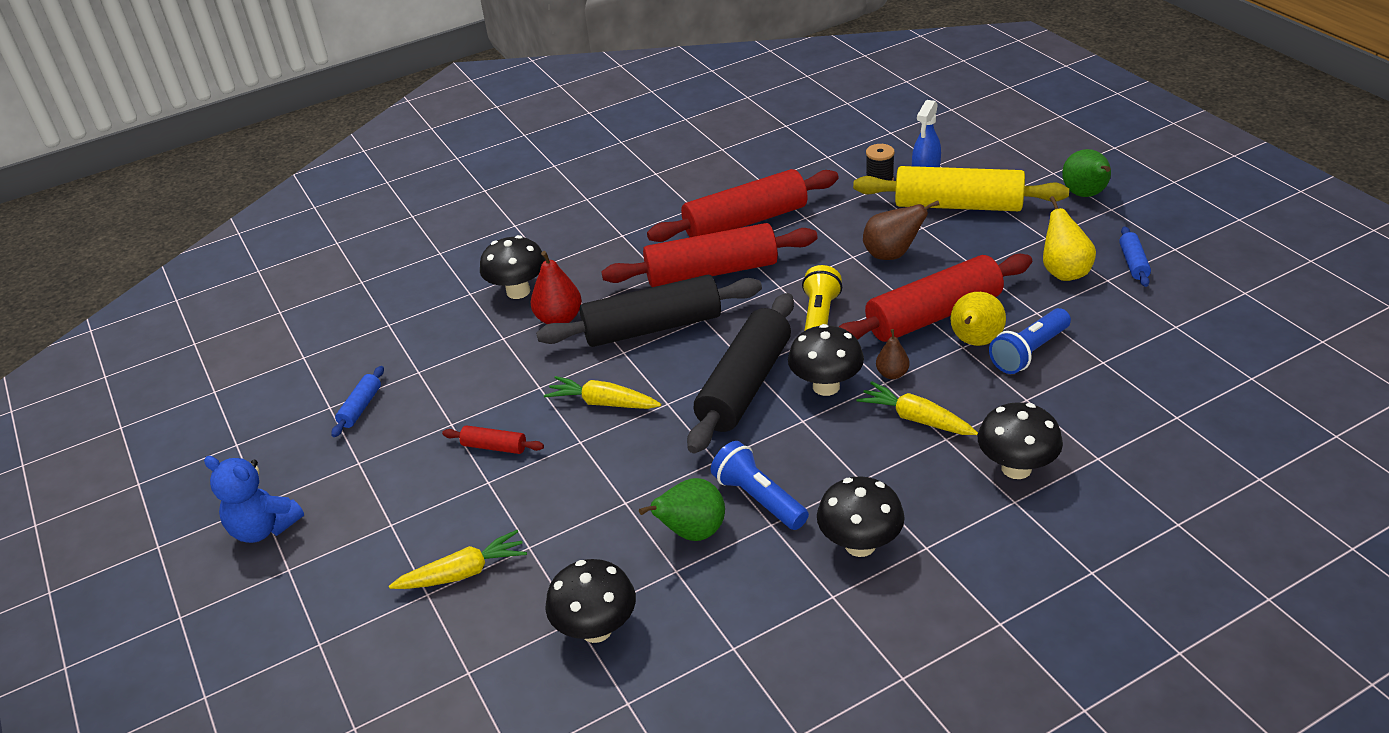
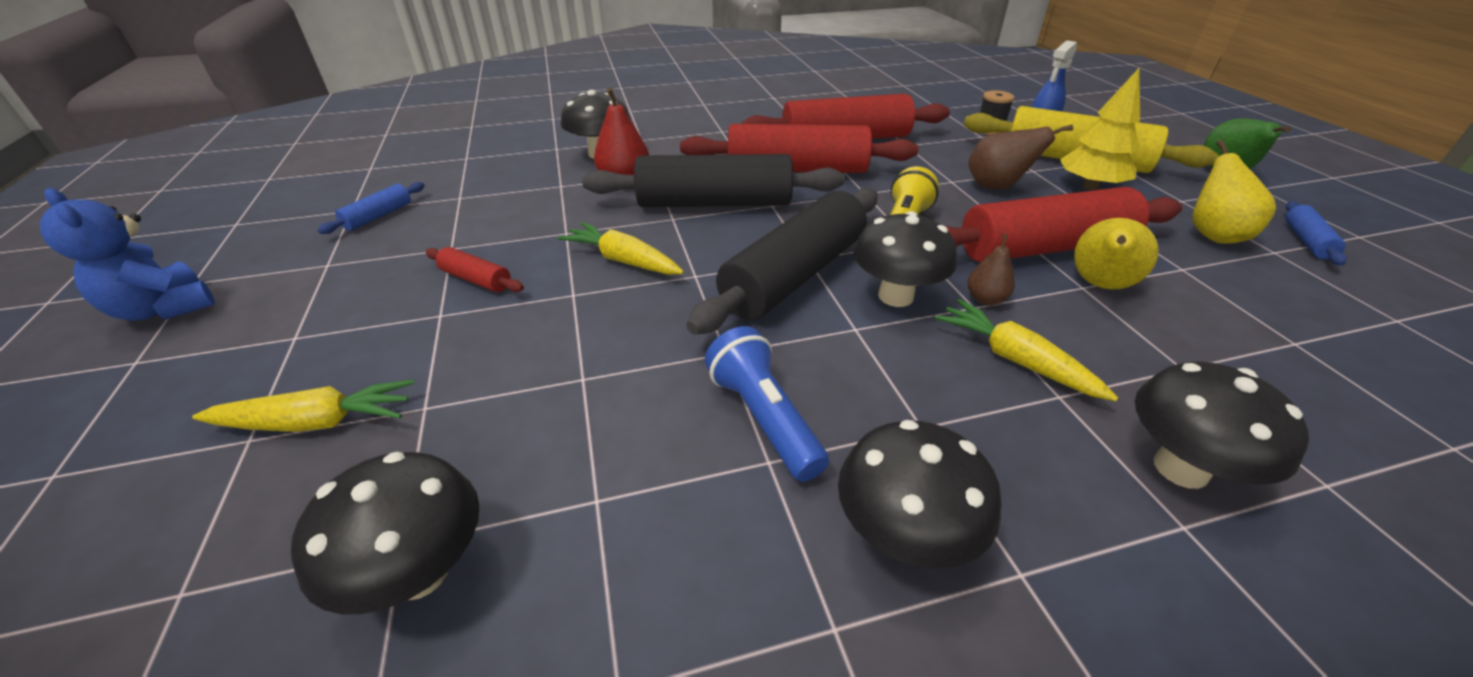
camera: 10 degrees right, 0 degrees up
green pear [639,478,725,541] -> none
blue flashlight [989,308,1071,374] -> none
none -> yellow tree [1060,68,1140,190]

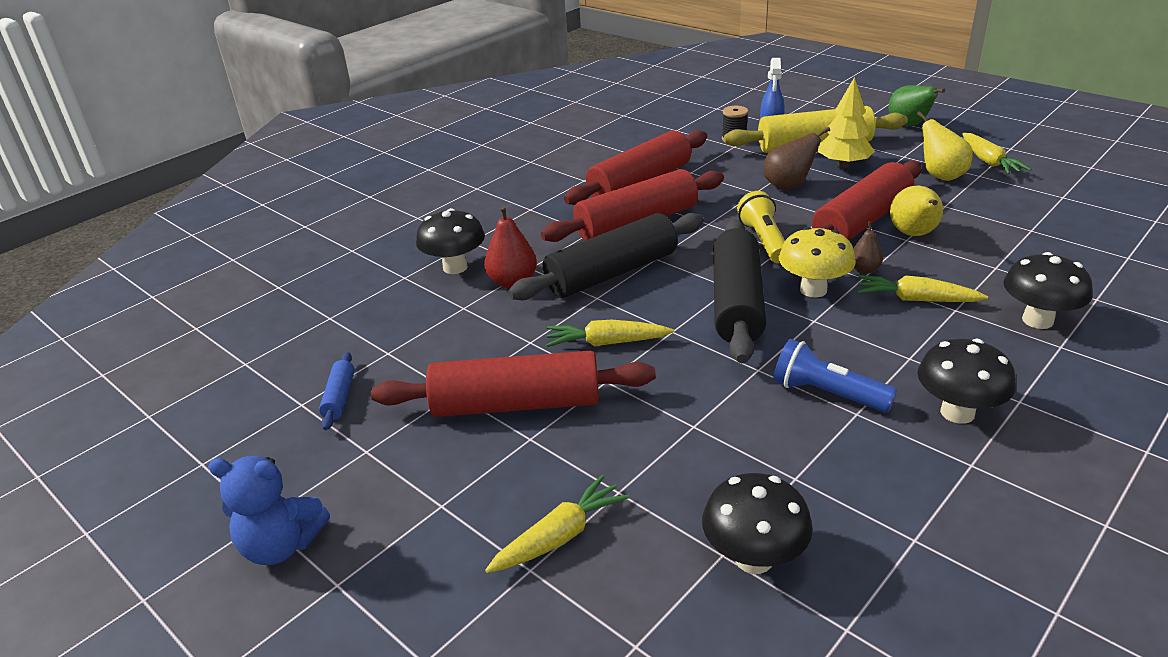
camera: 30 degrees left, 5 degrees down
red rolling pin [426,247,524,292] -> red rolling pin [371,351,656,417], size x2.32
black mushroom [853,211,957,307] -> yellow mushroom [779,227,856,297]
blue rolling pin [1285,201,1347,266] -> yellow carrot [962,133,1031,174]

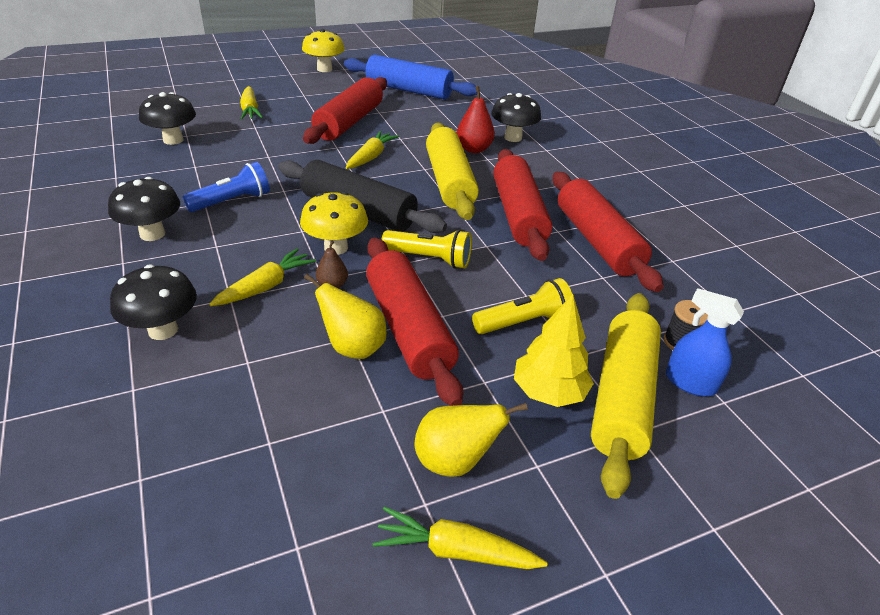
camera: 110 degrees right, 5 degrees up
blue teddy bear [208,456,330,565] -> yellow mushroom [302,29,345,72]
blue rolling pin [319,352,355,430] -> blue rolling pin [344,55,477,99], size x2.32
black rolling pin [508,213,704,300] -> yellow rolling pin [426,123,479,220]
brown pear [763,127,830,190] -> yellow flashlight [472,278,572,334]
green pear [889,85,945,126] -> none

